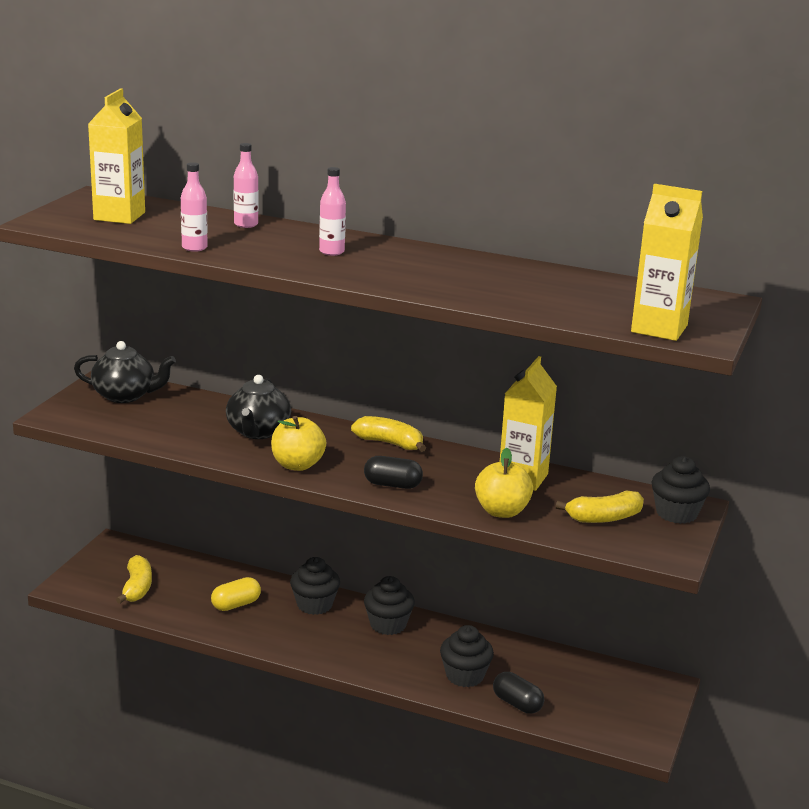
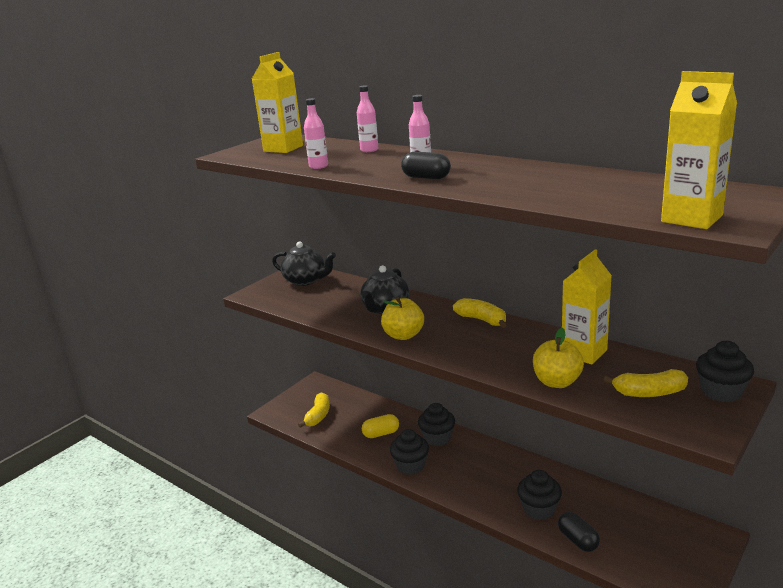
camera: 20 degrees right, 0 degrees up
black capsule [364,456,423,489] -> black capsule moved to [401,152,451,179]
black cupcake [364,576,415,635] -> black cupcake moved to [390,429,429,475]

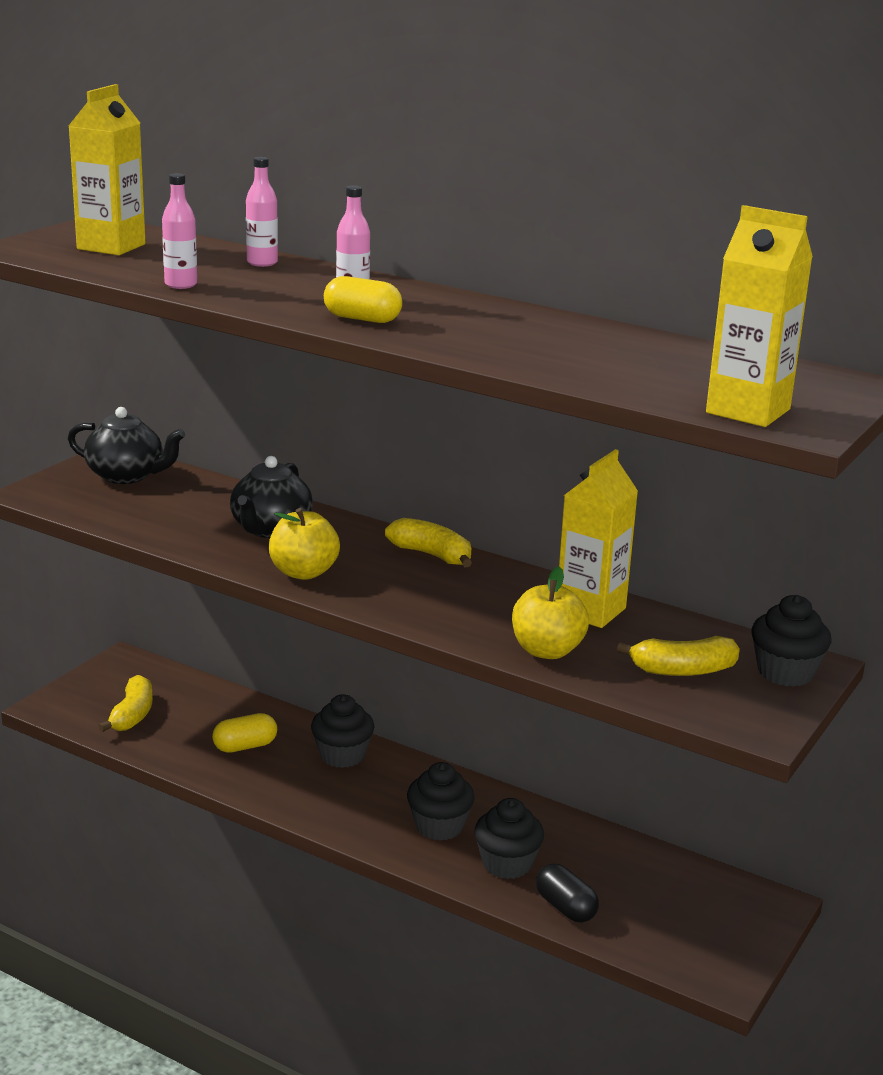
camera: 10 degrees left, 0 degrees up
black cupcake [390,429,429,475] -> black cupcake moved to [407,762,475,841]
black capsule [401,152,451,179] -> yellow capsule [324,276,402,323]

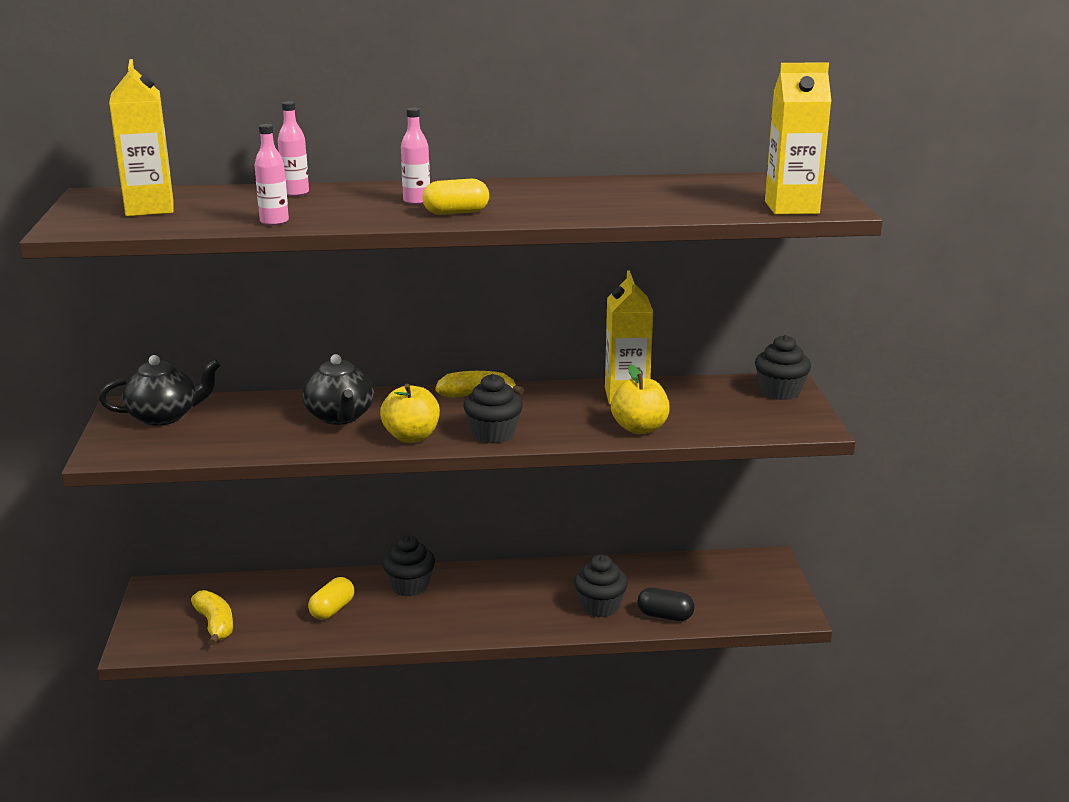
camera: 35 degrees left, 0 degrees up
black cupcake [407,762,475,841] -> black cupcake moved to [463,374,523,443]
yellow banana [617,636,740,676] -> none

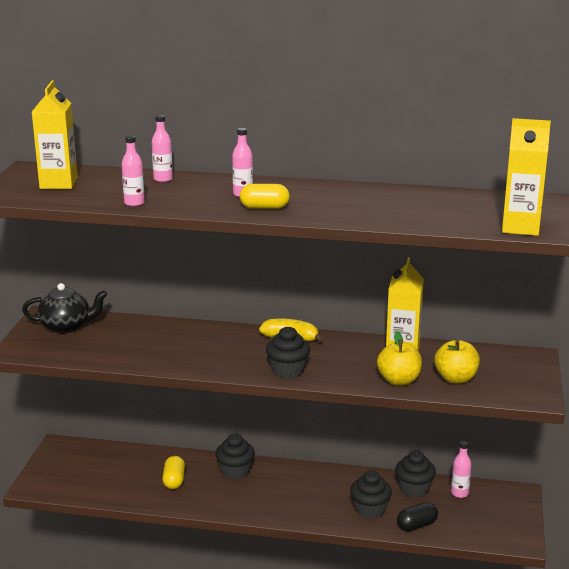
camera: 15 degrees right, 0 degrees up
yellow banana [191,590,233,645] -> none
black teapot [303,354,374,425] -> none
yellow capsule [308,577,355,620] -> yellow capsule turned 45 degrees counterclockwise [162,456,185,489]
yellow apple [380,384,440,443] -> yellow apple moved to [434,340,480,384]
black capsule [637,588,694,621] -> black capsule turned 60 degrees counterclockwise [397,502,438,531]
black cupcake [755,335,811,400] -> black cupcake moved to [395,450,436,497]
none -> pink bottle [451,441,472,498]

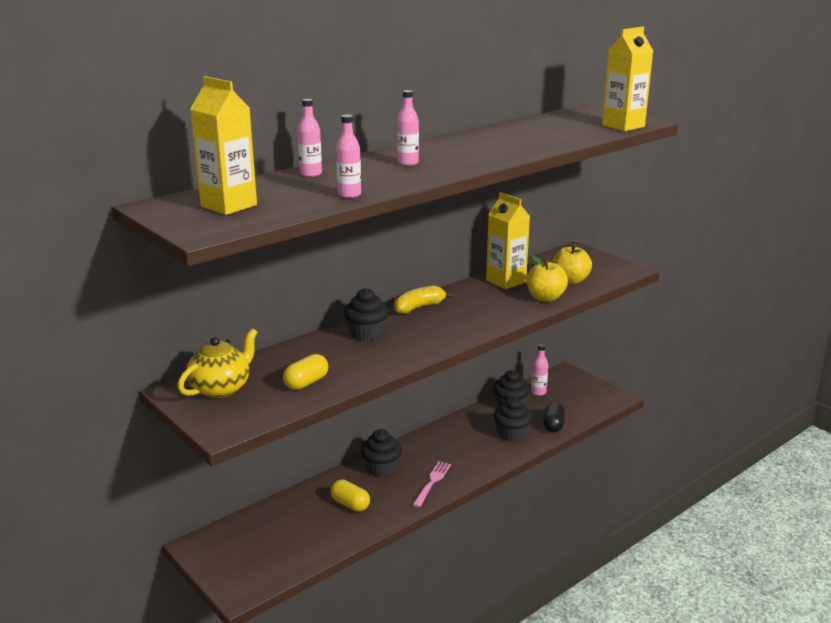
camera: 50 degrees left, 0 degrees up
black teapot [22,283,107,333] -> yellow teapot [178,329,258,398]
yellow capsule [240,184,290,209] -> yellow capsule moved to [283,354,328,390]
black cupcake [266,327,310,379] -> black cupcake moved to [344,288,389,341]
none -> pink fork [413,461,451,507]

